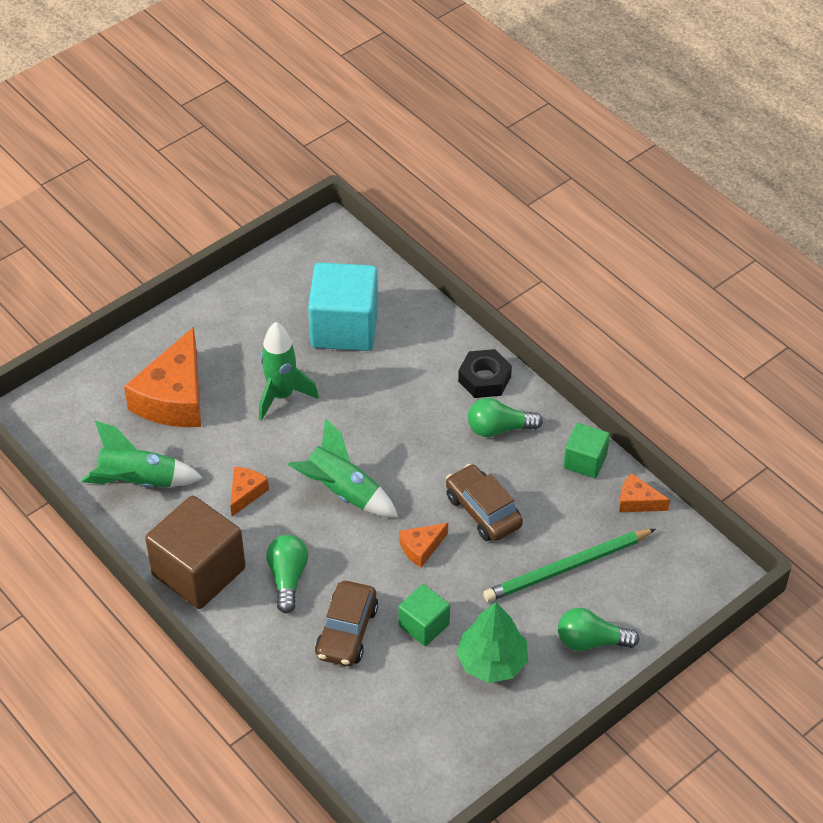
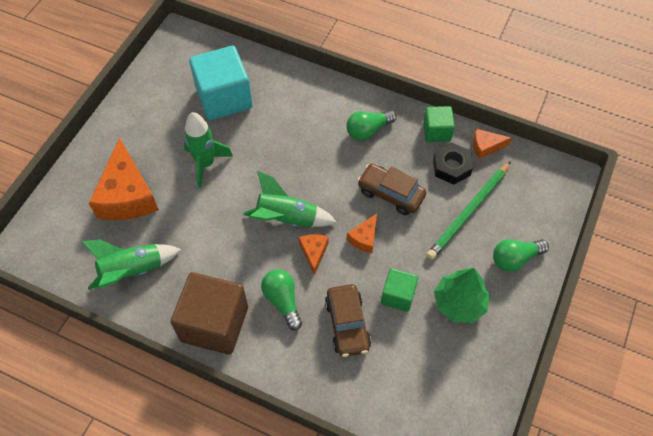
camera: 25 degrees left, 10 degrees up
orange cheese [230,467,269,517] -> orange cheese moved to [299,234,329,276]
black nut [458,349,512,398] -> black nut moved to [433,142,473,185]

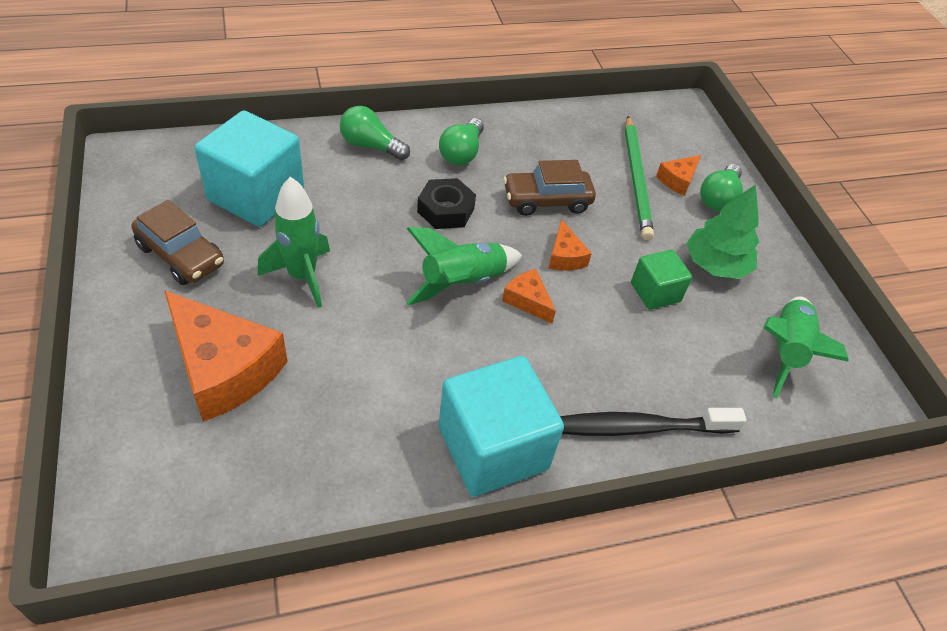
camera: 45 degrees left, 10 degrees down
green rocket [81,239,181,290] -> green rocket moved to [763,296,849,398]
brown cube [171,272,248,355] -> turquoise cube [439,356,564,497]
green light bulb [261,269,302,331] -> green light bulb moved to [340,106,410,161]
brown car [325,284,371,357] -> brown car moved to [131,200,224,285]
green cube [423,106,455,142] -> none
black nut [433,142,473,185] -> black nut moved to [417,178,476,229]
orange cheese [473,129,511,159] -> orange cheese moved to [656,155,701,196]
none -> black toothbrush [560,408,746,436]

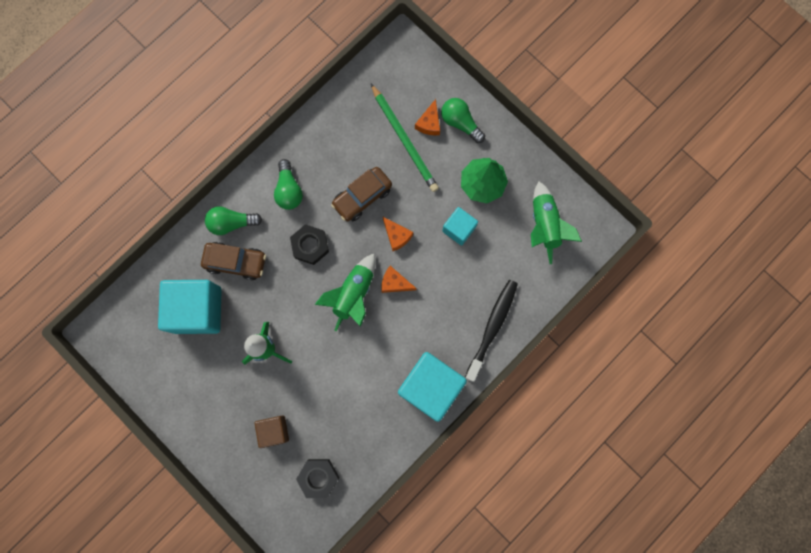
camera: 25 degrees left, 30 degrees up
brown car [131,200,224,285] -> brown car moved to [201,242,266,280]
orange cheese [164,290,288,422] -> brown cube [254,415,289,448]
black toothbrush [560,408,746,436] -> black toothbrush turned 150 degrees clockwise [465,280,518,382]
green cube [631,249,692,310] -> turquoise cube [442,207,478,245]
green light bulb [700,164,743,211] -> green light bulb turned 135 degrees clockwise [441,98,485,143]
none -> black nut [296,459,339,498]

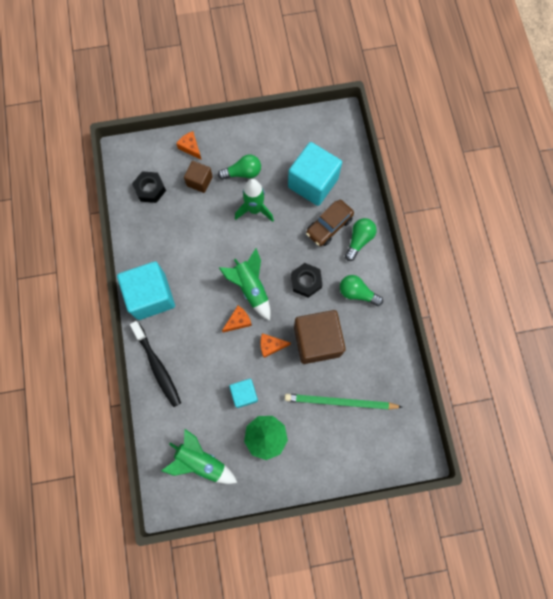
camera: 125 degrees right, 5 degrees down
brown car [331,167,392,221] -> brown cube [294,310,346,364]
orange cheese [415,99,440,136] -> orange cheese moved to [176,131,202,160]
green light bulb [441,98,485,143] -> green light bulb moved to [218,154,261,180]

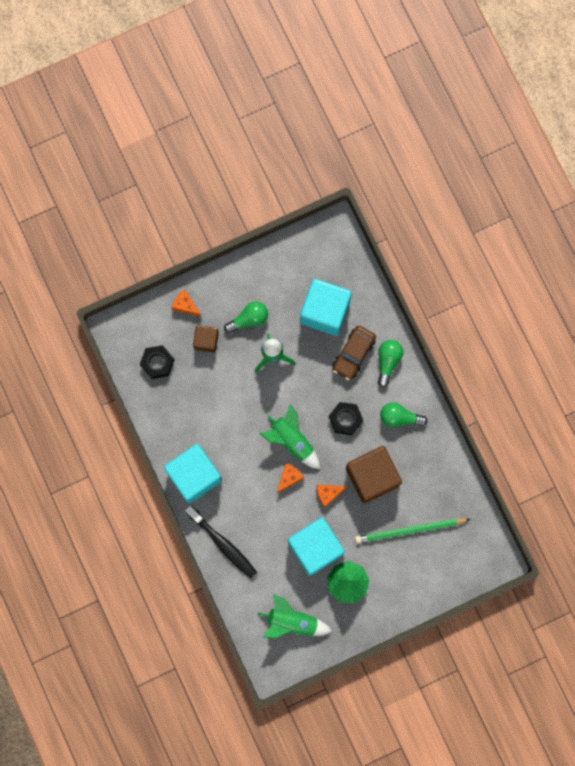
camera: 15 degrees left, 5 degrees up
turquoise cube [229,379,258,408] -> turquoise cube [288,518,345,576], size x1.86

